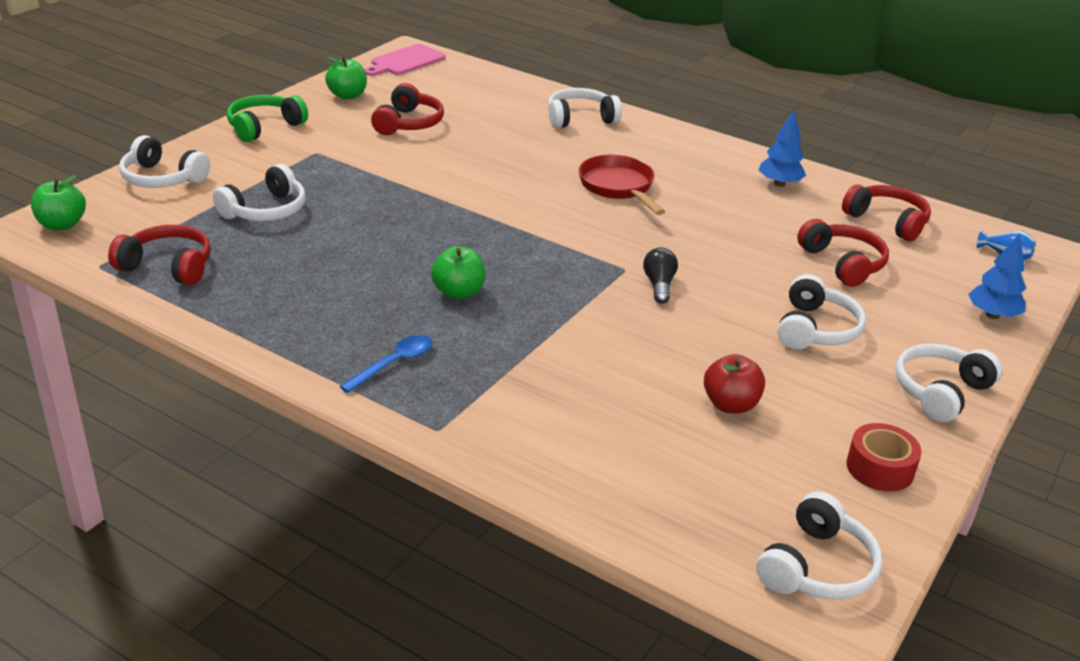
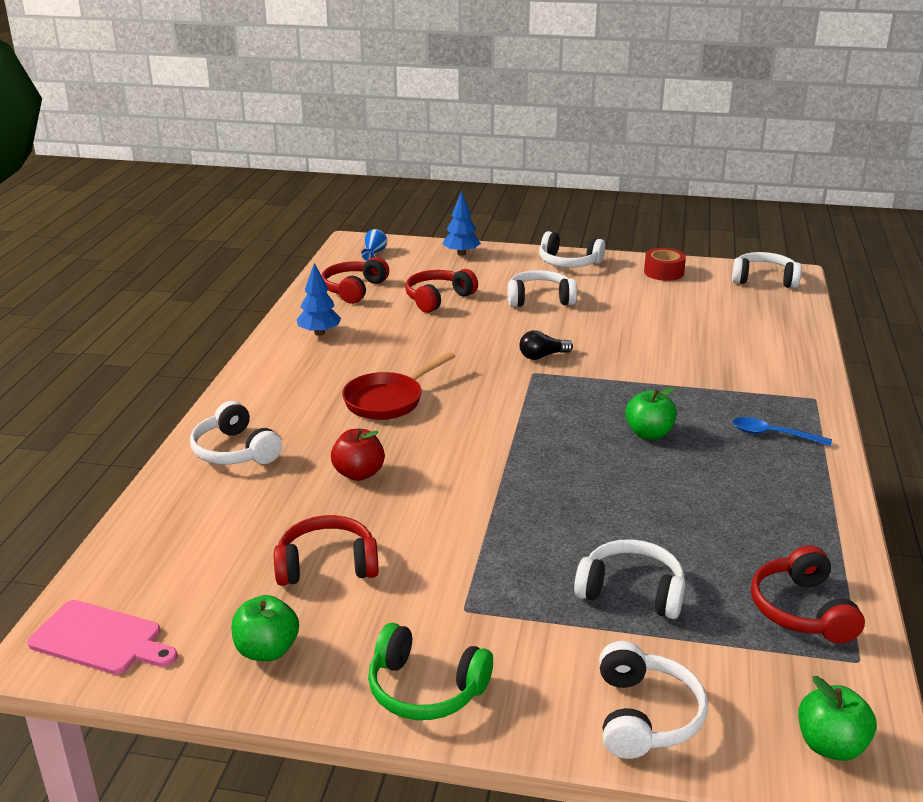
camera: 110 degrees left, 5 degrees down
red apple [704,354,765,414] -> red apple moved to [331,429,385,481]

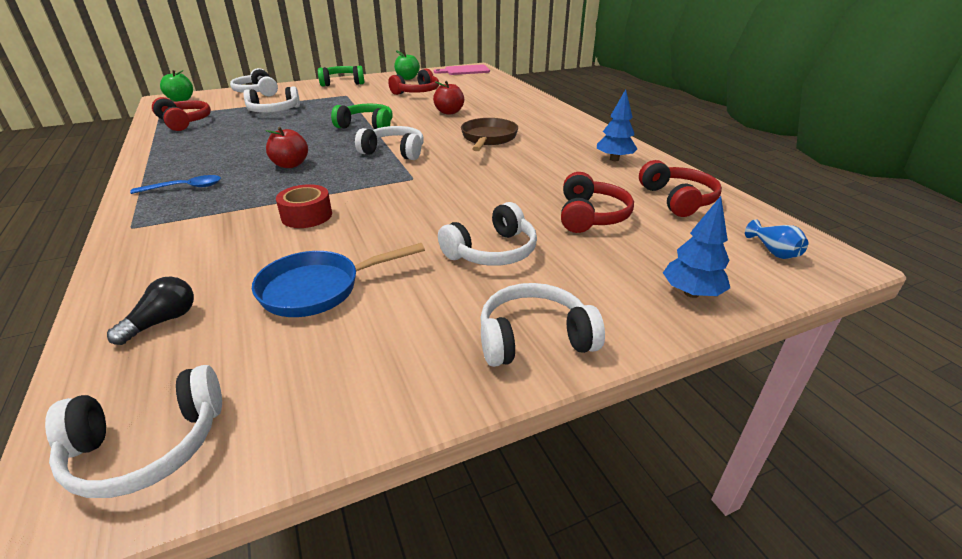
camera: 145 degrees right, 5 degrees up
white headphones [190,401,282,464] -> white headphones moved to [355,126,424,160]
red pan [342,352,455,420] -> brown pan [461,118,518,151]
black light bulb [520,330,573,360] -> black light bulb moved to [107,276,194,345]
green apple [625,387,677,439] -> red apple [265,127,308,168]
red tape [644,248,686,281] -> red tape moved to [276,184,332,228]
none -> blue pan [252,243,425,317]
none -> green headphones [331,104,393,129]

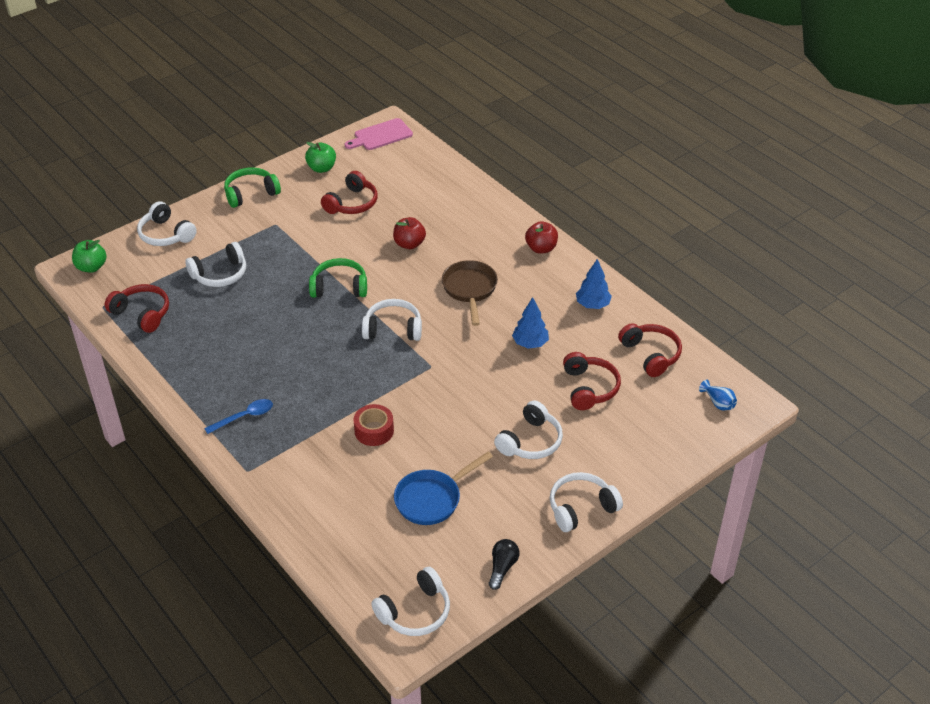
camera: 15 degrees left, 10 degrees up
black light bulb [107,276,194,345] -> black light bulb moved to [489,539,519,590]
red apple [265,127,308,168] -> red apple moved to [525,221,558,254]
blue tree [663,196,730,298] -> blue tree moved to [512,297,549,349]

